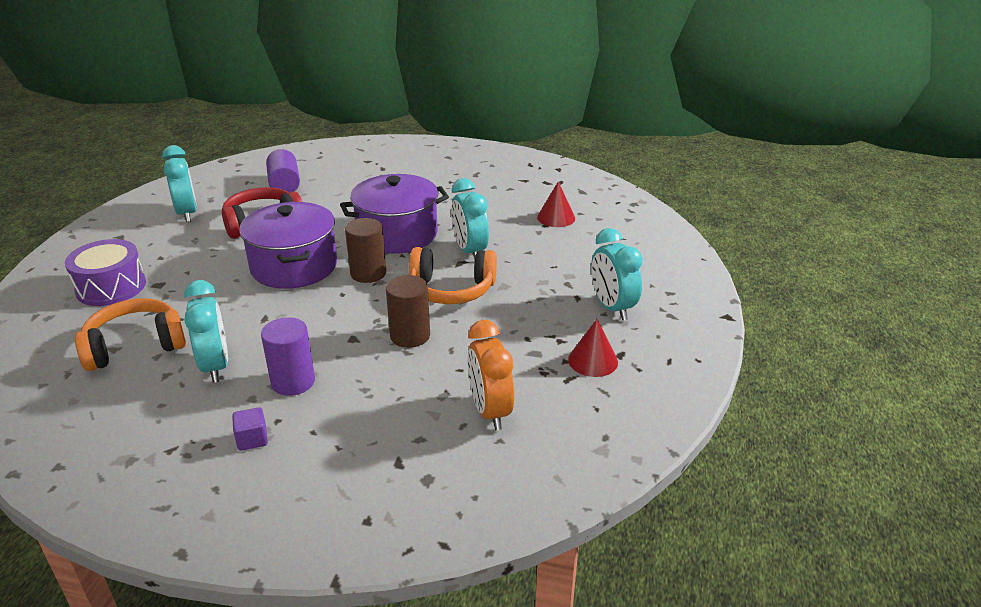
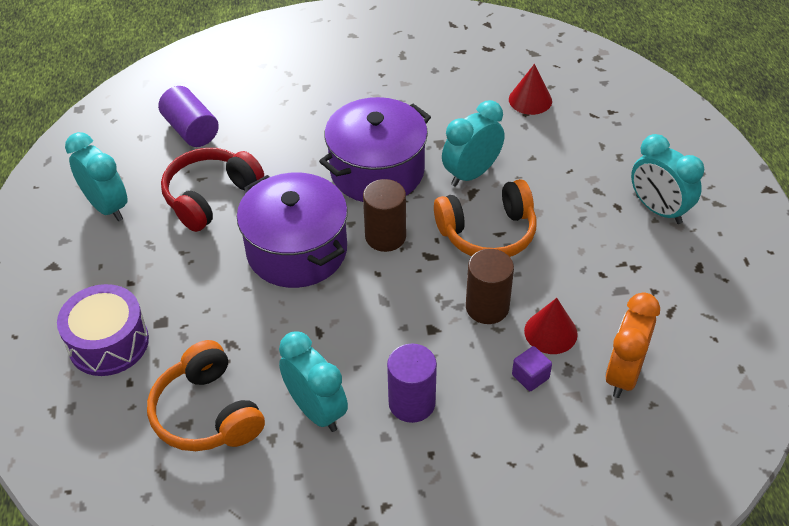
camera: 20 degrees left, 15 degrees up
orange headphones [75,298,186,371] -> orange headphones turned 75 degrees counterclockwise [147,340,265,451]
purple cube [232,407,268,451] -> purple cube moved to [512,346,552,391]
turquoise clock [451,178,489,259] -> turquoise clock turned 90 degrees clockwise [442,100,504,187]
orange clock [468,320,514,430] -> orange clock turned 60 degrees clockwise [605,292,660,398]
red cone [568,319,618,377] -> red cone moved to [524,298,578,354]

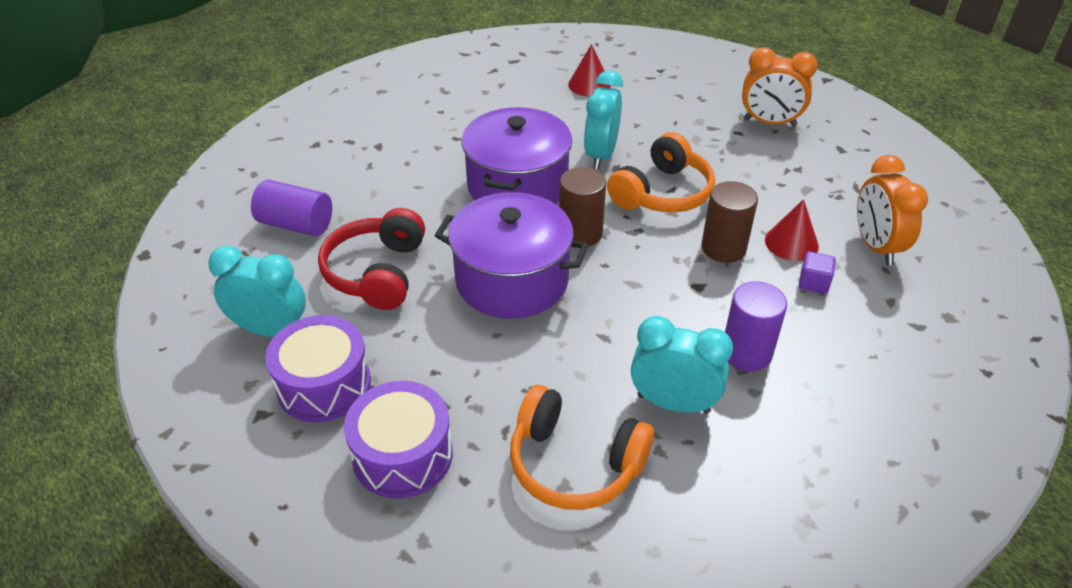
camera: 35 degrees left, 5 degrees down
turquoise clock [631,134,704,224] -> orange clock [742,47,818,126]
none -> purple drum [265,315,371,422]

